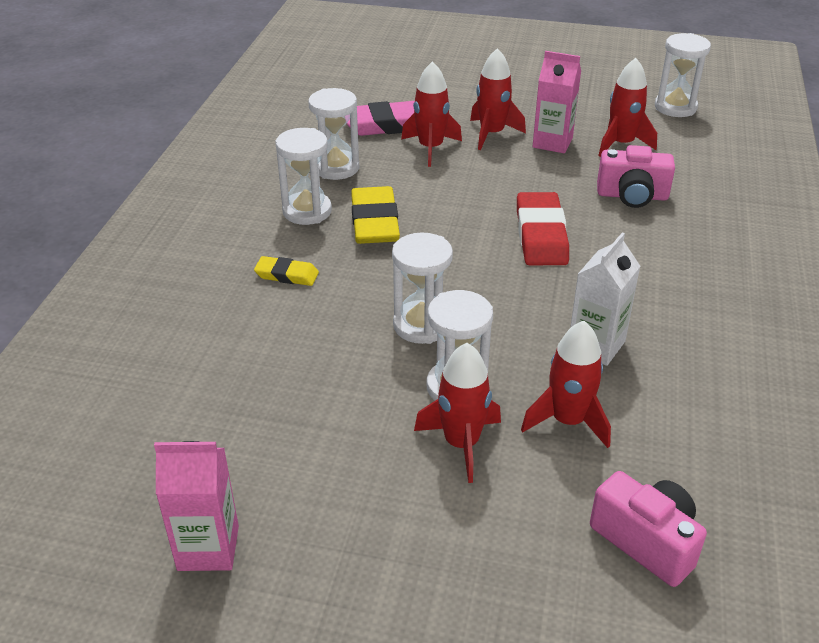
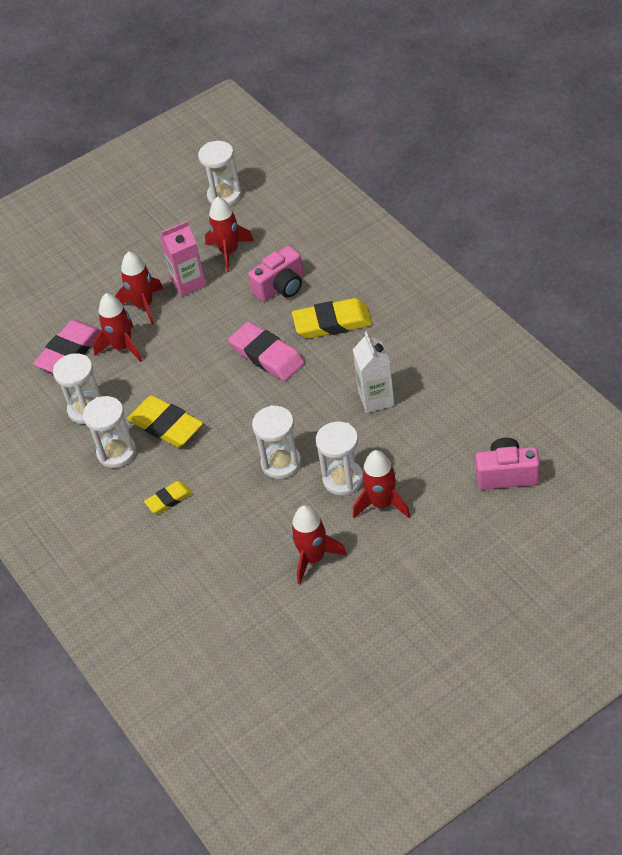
camera: 40 degrees left, 10 degrees up
pink carton [154,441,239,571] -> none
red eraser [517,192,569,265] -> pink eraser [228,322,305,381]
red rocket [521,321,611,448] -> red rocket moved to [291,505,347,584]
none -> yellow eraser [292,298,372,338]

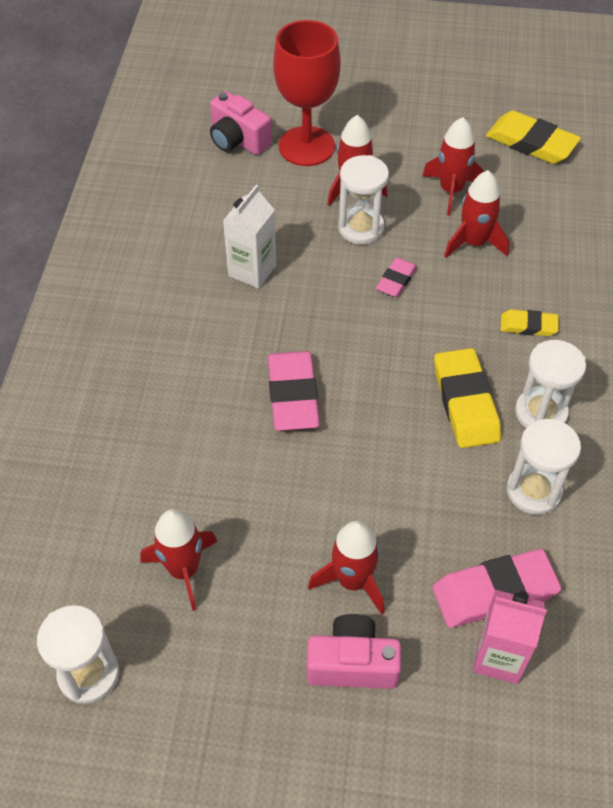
camera: 145 degrees left, 5 degrees up
red rocket [93,293,142,362] -> red rocket moved to [444,170,509,258]
pink carton [160,221,206,296] -> pink carton moved to [473,590,547,684]
pink camera [248,246,303,302] -> pink camera moved to [307,614,401,689]
white hourglass [252,405,301,479] -> pink eraser [376,258,417,297]
yellow eraser [292,298,372,338] -> yellow eraser moved to [486,111,581,164]
none -> red goblet [273,20,340,166]

